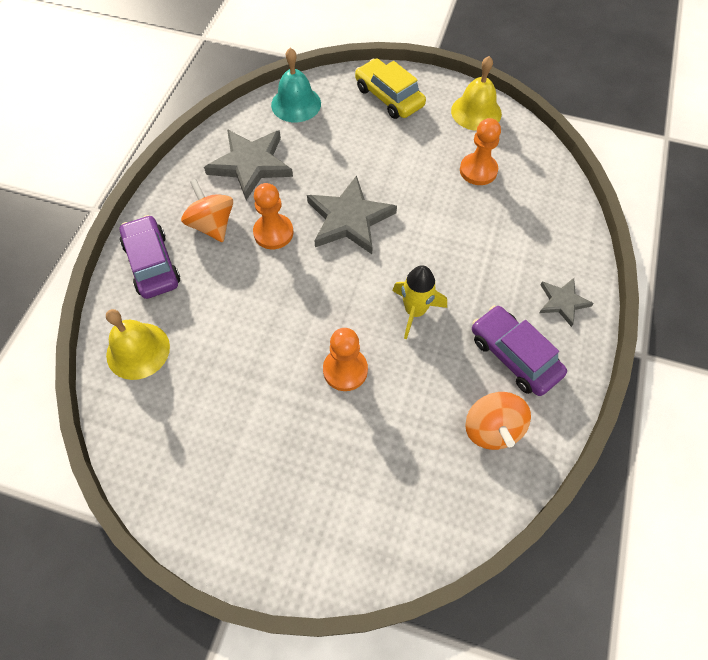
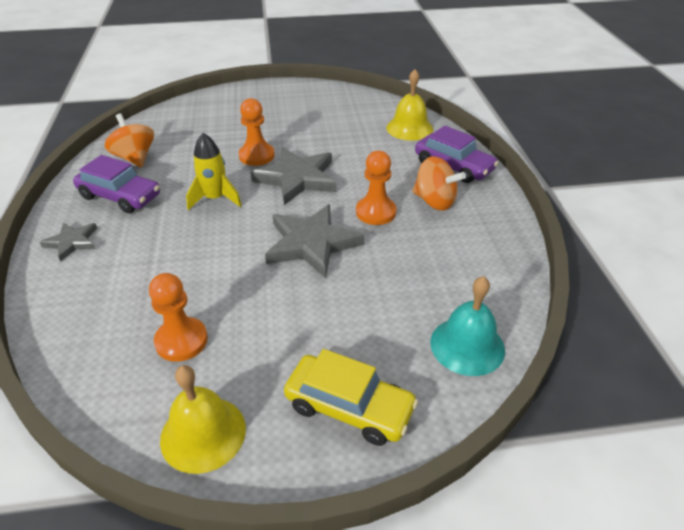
camera: 155 degrees right, 20 degrees down
grey star [204,129,293,200] -> grey star moved to [251,147,336,205]

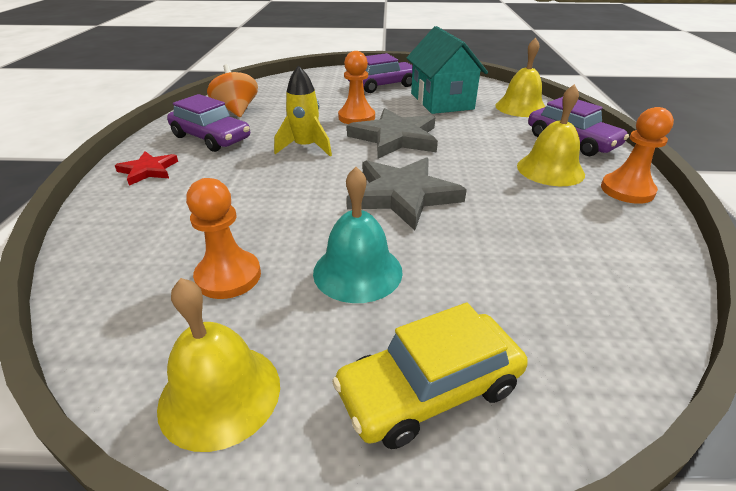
camera: 10 degrees right, 5 degrees down
grey star [40,222,97,262] -> red star [115,151,178,186]
yellow car [284,349,418,446] -> yellow car turned 120 degrees clockwise [332,303,528,449]
orange pawn [356,151,397,225] -> orange pawn moved to [601,107,674,204]
orange spinning top [412,156,466,210] -> yellow bell [517,84,585,186]
turquoise bell [430,276,505,376] -> turquoise bell moved to [313,167,403,303]
none -> purple car [348,53,413,93]
none -> turquoise house [406,26,488,114]

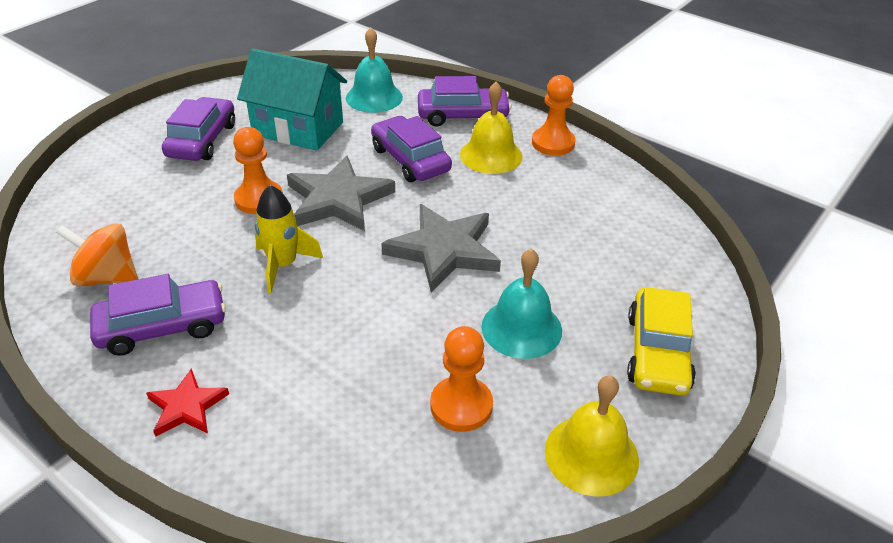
camera: 55 degrees left, 5 degrees up
yellow bell [495,38,545,117] -> turquoise bell [346,27,403,113]
none -> purple car [371,116,452,182]

